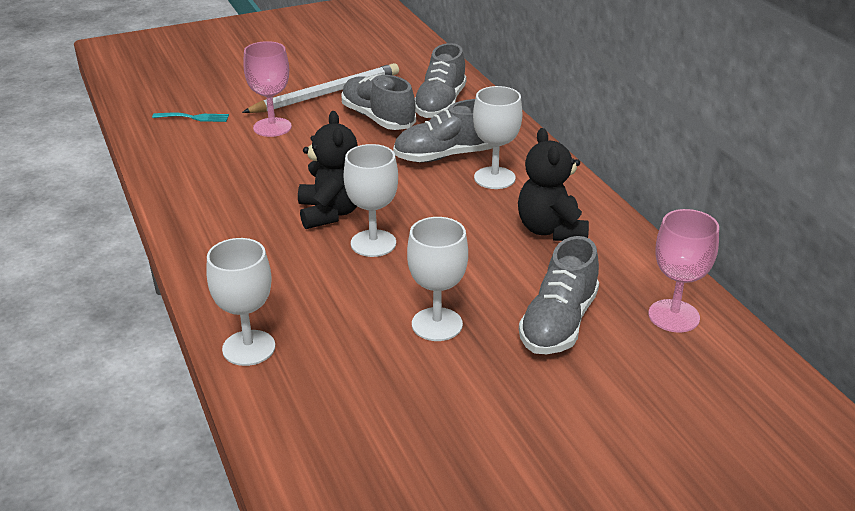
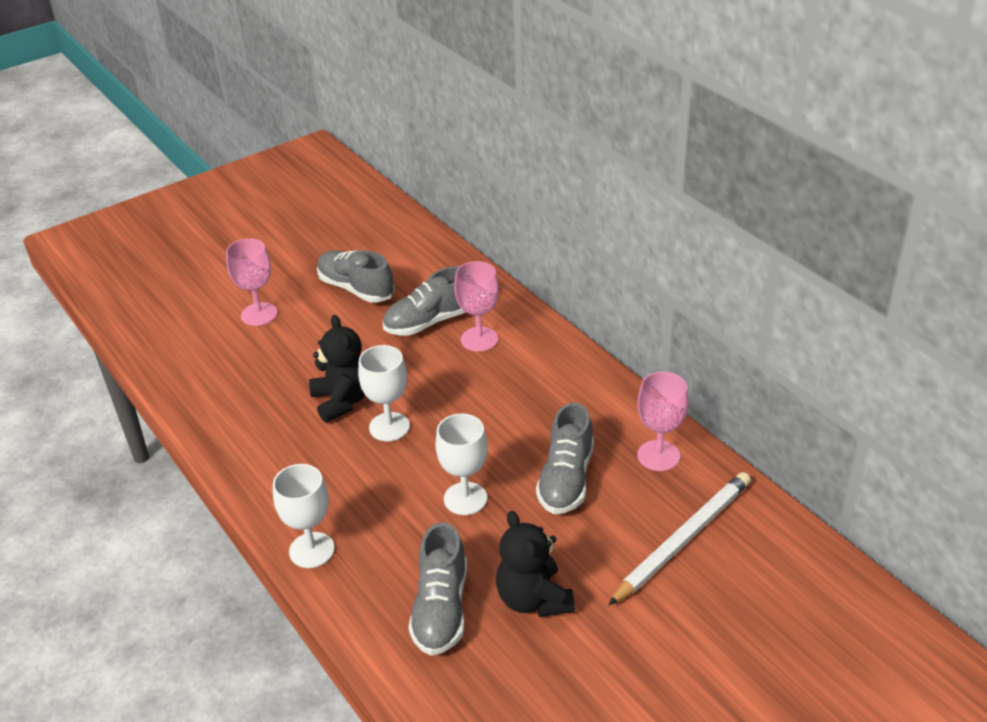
camera: 10 degrees left, 5 degrees up
turquoise fork [152,113,229,122] -> none
white pencil [242,63,399,113] -> white pencil moved to [609,472,751,605]
grey shoe [415,43,467,118] -> grey shoe moved to [409,522,467,656]
white goblet [473,86,522,189] -> pink goblet [454,261,499,352]
black teddy bear [518,128,589,241] -> black teddy bear moved to [496,511,575,617]

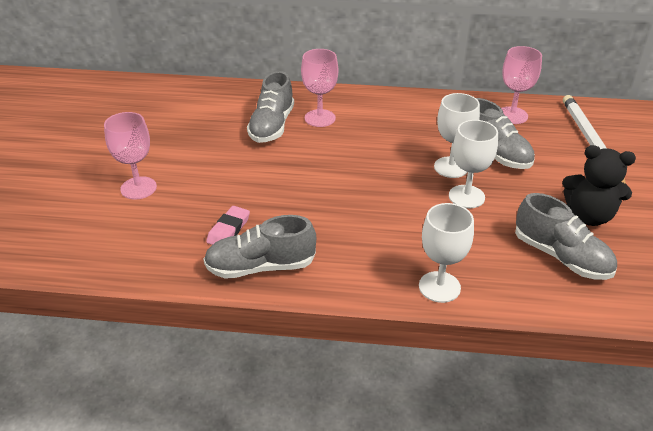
camera: 50 degrees left, 0 degrees up
black teddy bear [309,315,365,423] -> none
grey shoe [317,250,395,303] -> grey shoe moved to [203,215,316,279]
white goblet [358,345,410,441] -> white goblet moved to [434,93,480,178]
none -> pink eraser [206,206,250,245]

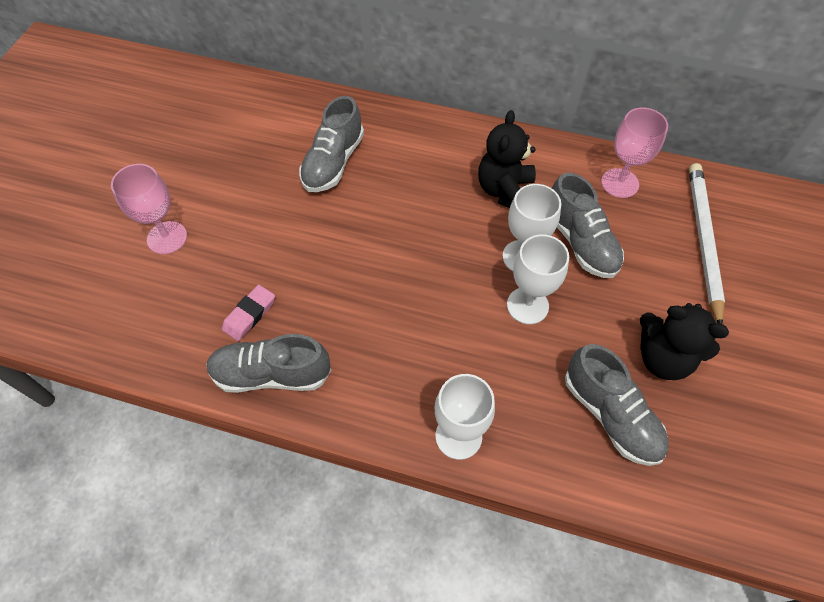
camera: 10 degrees right, 20 degrees up
pink goblet [301,49,338,127] -> none
none -> black teddy bear [478,110,536,208]

